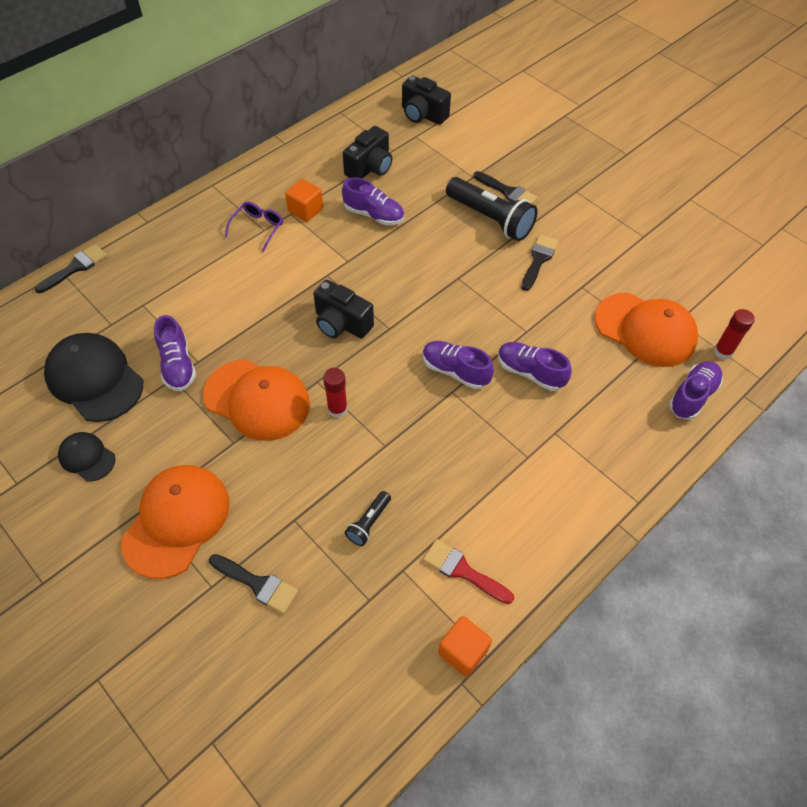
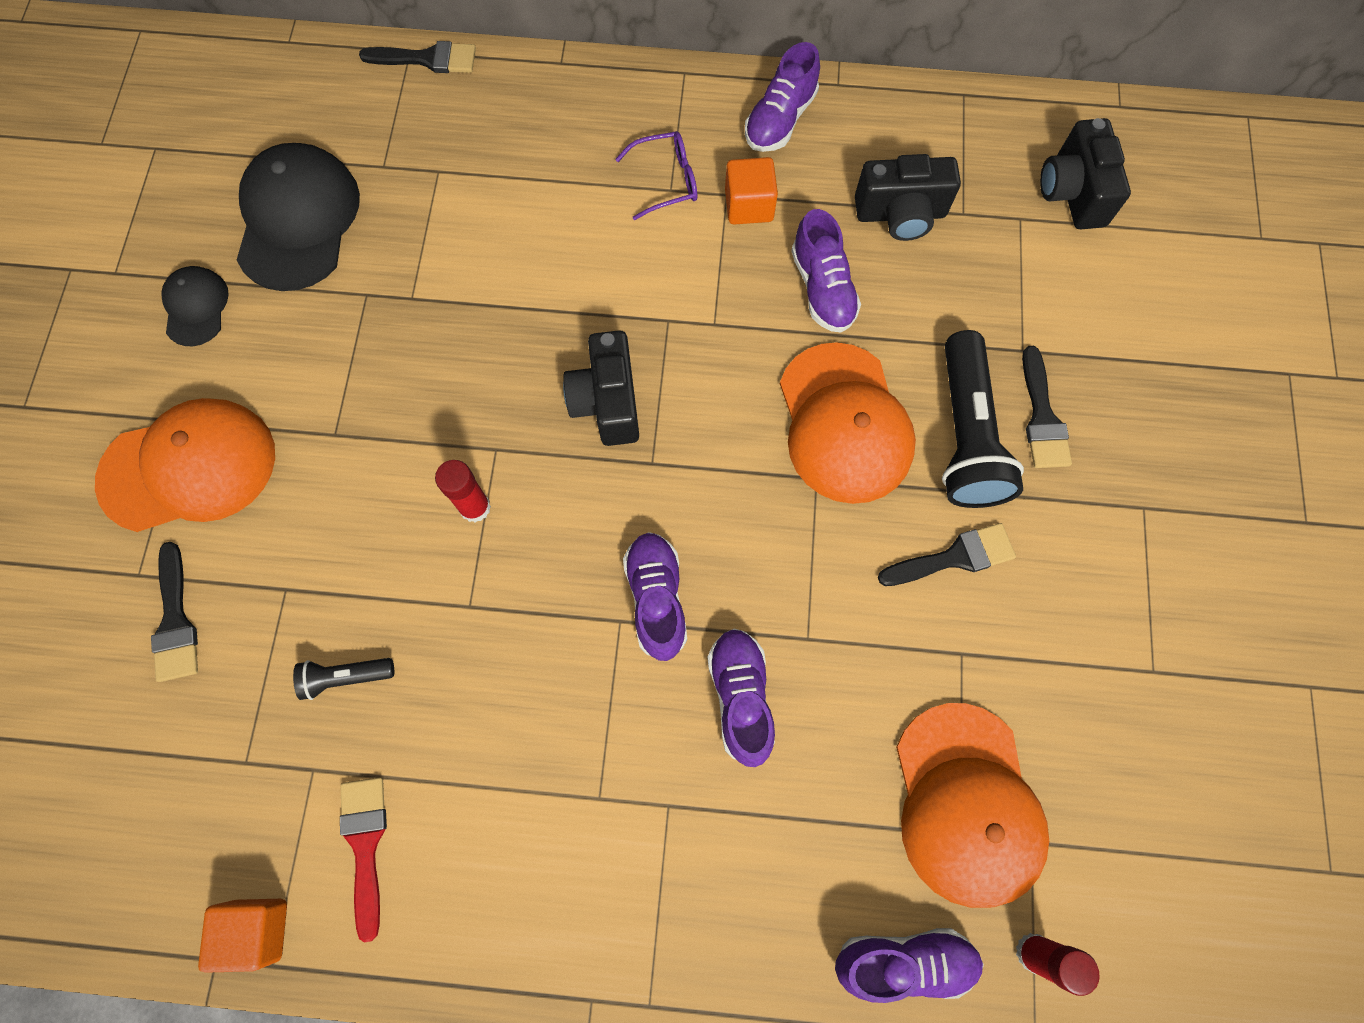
camera: 50 degrees right, 15 degrees up
purple shoe [154,315,196,391] -> purple shoe moved to [745,42,820,152]
orange cap [203,359,310,441] -> orange cap moved to [780,342,916,504]

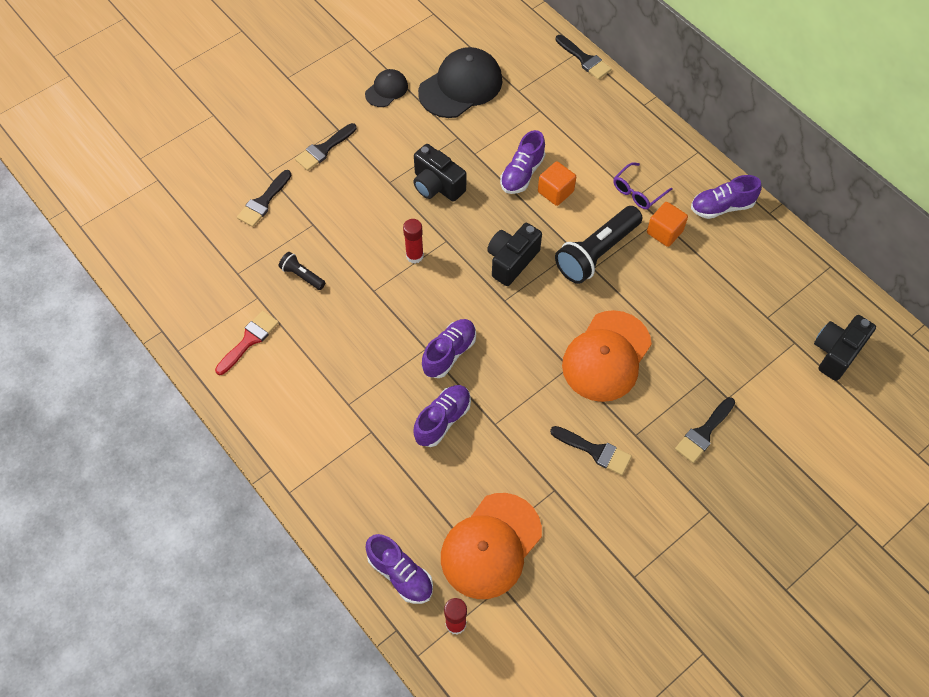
camera: 45 degrees right, 10 degrees down
orange cap [95,398,275,532] -> black brush [295,123,357,171]
orange cube [198,899,287,973] -> orange cube moved to [538,161,576,206]
purple glasses [616,131,697,220] -> purple glasses turned 105 degrees clockwise [613,162,673,209]
purple shoe [791,209,861,333] -> purple shoe moved to [500,130,545,194]
black camera [855,154,961,241] -> black camera moved to [413,144,466,202]
black flashlight [942,330,1024,508] -> black flashlight moved to [555,206,642,284]

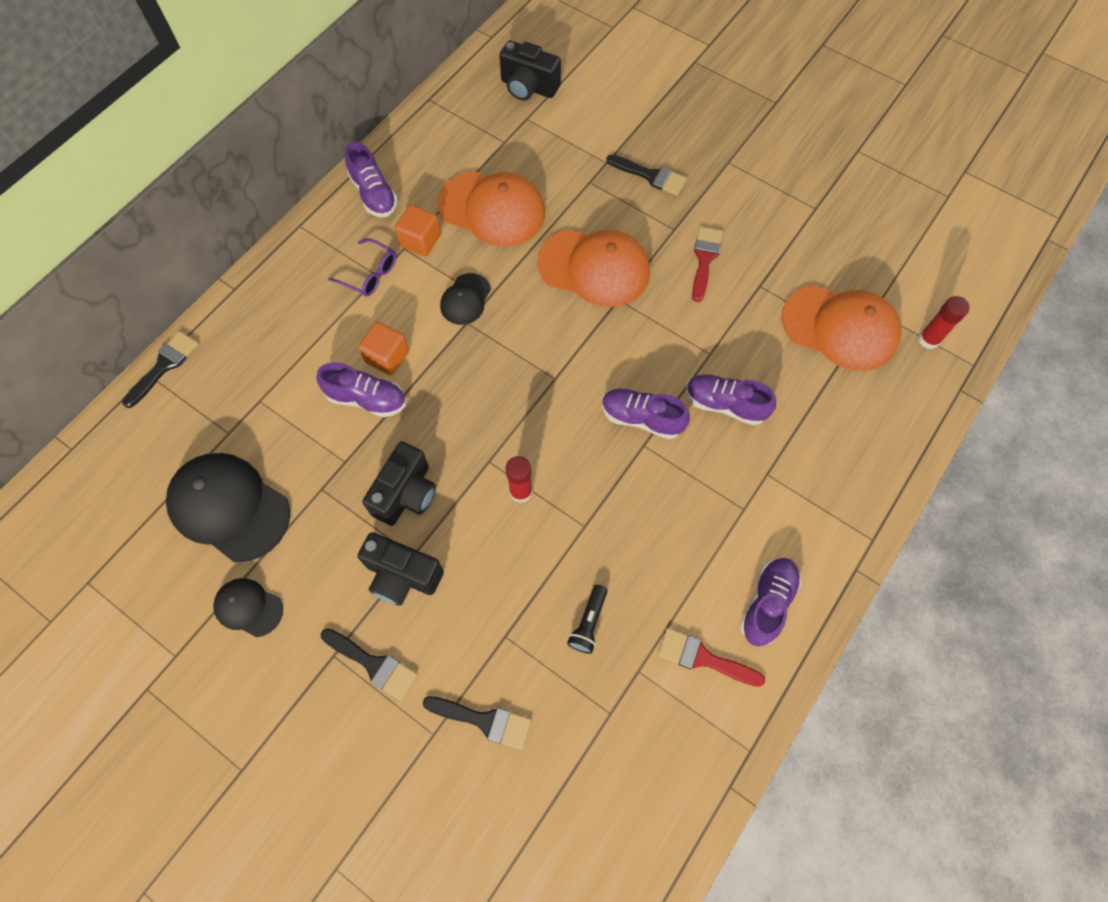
camera: 105 degrees left, 5 degrees up
purple shoe [366,534,433,604] -> purple shoe moved to [740,558,801,647]
black camera [487,223,542,286] -> black camera moved to [358,532,444,606]
black brush [550,426,632,475] -> red brush [692,227,723,302]
black flashlight [555,206,642,284] -> black cap [440,273,491,325]
none -> orange cap [438,171,545,246]

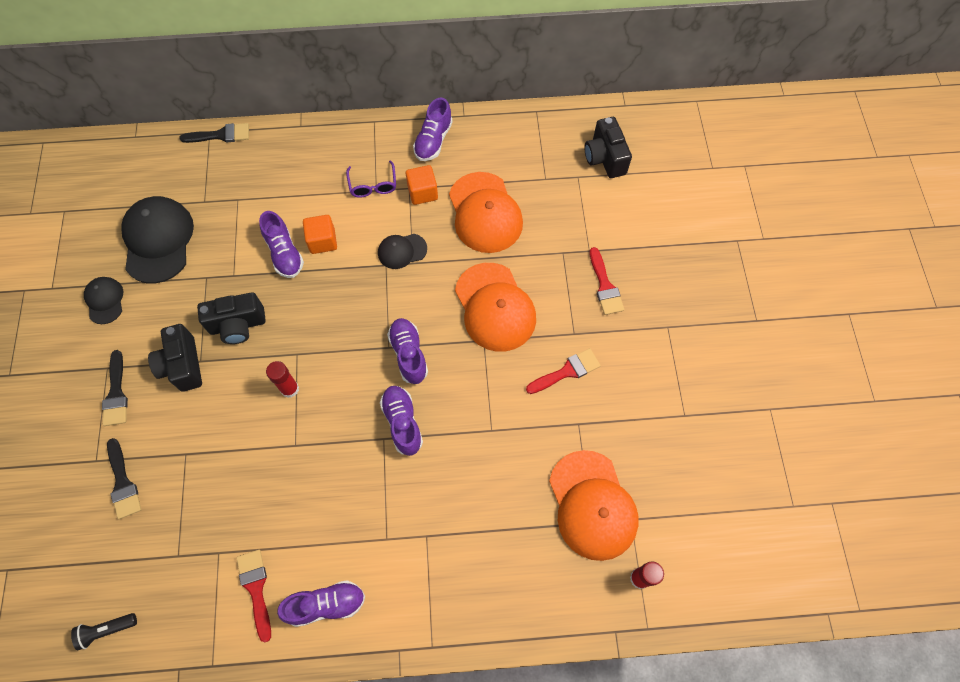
camera: 50 degrees right, 0 degrees up
black flashlight [567,585,607,654] -> black flashlight moved to [71,613,137,651]
black brush [606,154,687,195] -> red brush [589,247,624,315]
purple shoe [686,374,776,425] -> purple shoe moved to [387,318,428,384]

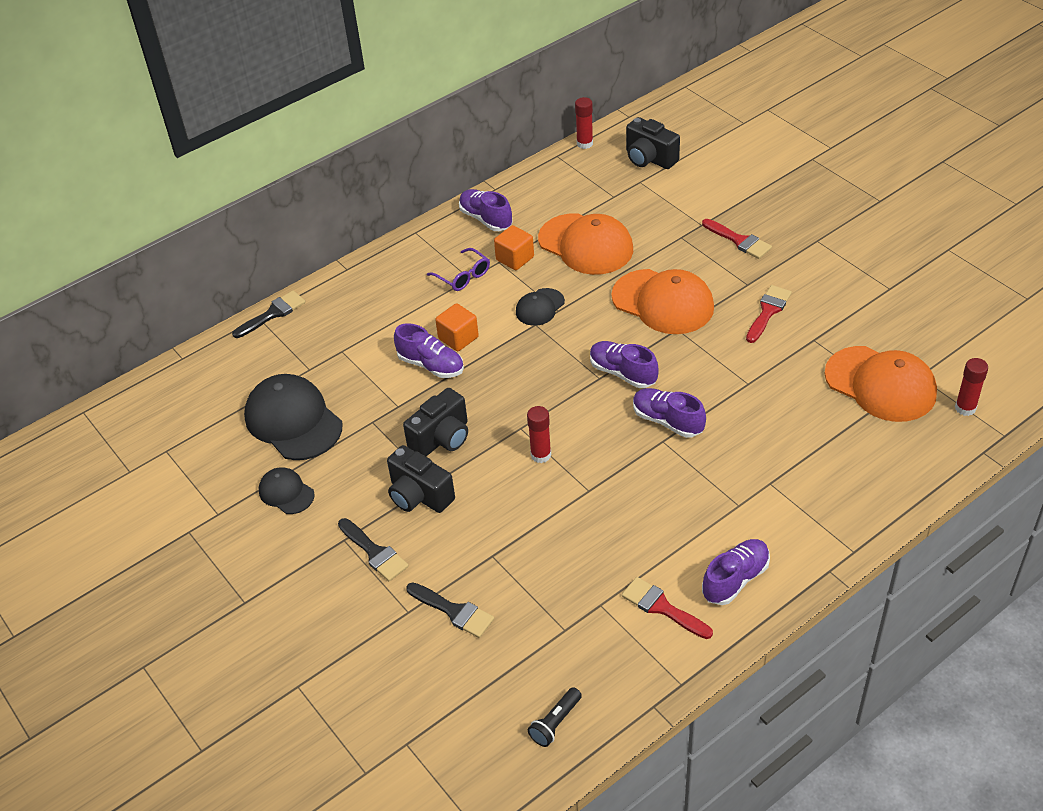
camera: 30 degrees left, 20 degrees down
purple shoe [413,98,453,161] -> purple shoe turned 150 degrees clockwise [459,189,513,231]
none -> red glue stick [575,97,593,149]

